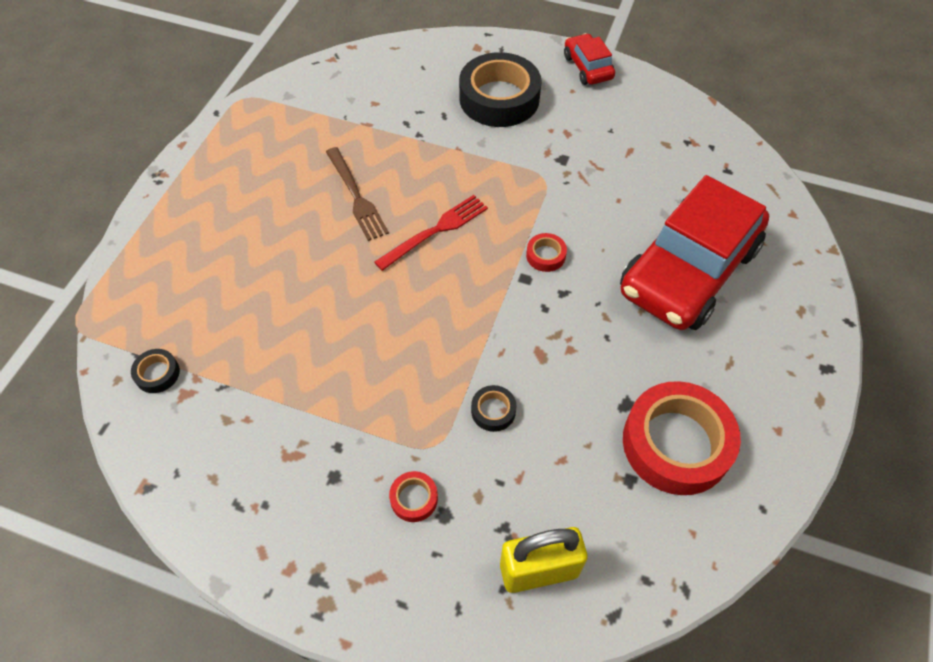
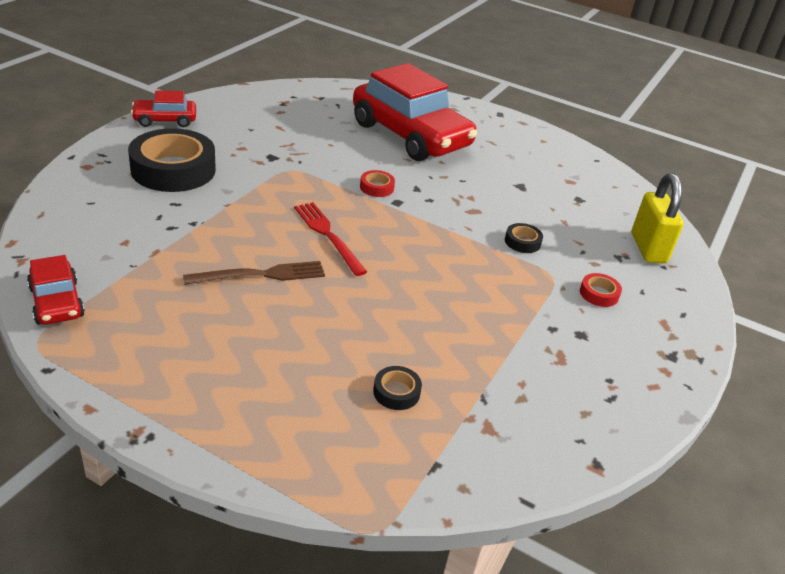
camera: 85 degrees left, 20 degrees down
black tape [131,349,180,393] -> black tape moved to [373,366,422,410]
red tape [623,381,741,495] -> none
none -> red car [27,255,85,325]

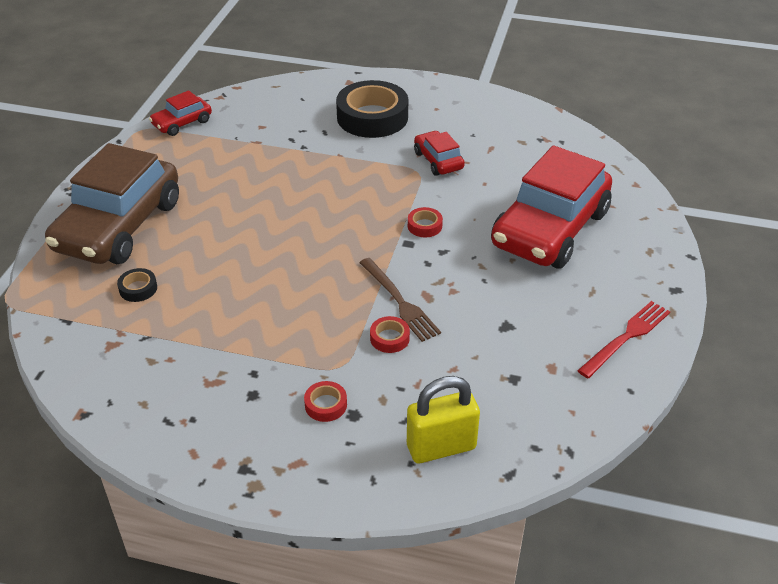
camera: 80 degrees right, 5 degrees up
red car [131,90,196,127] -> red car moved to [414,131,465,176]
brown fork [183,261,325,285] -> brown fork moved to [359,258,441,342]
red fork [294,202,367,276] -> red fork moved to [577,301,670,378]
black tape [505,223,543,253] -> red tape [370,316,410,353]
none -> brown car [45,143,179,264]

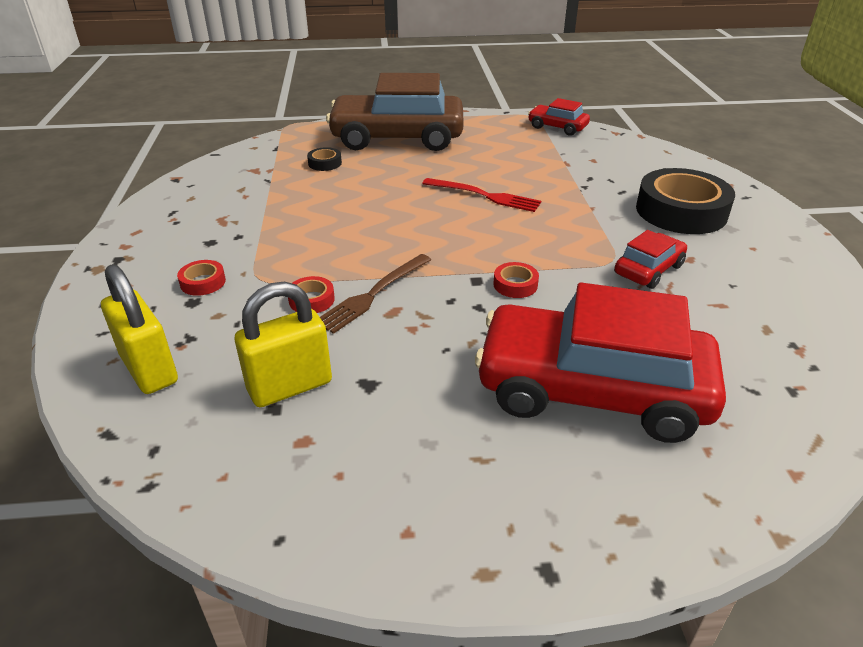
camera: 70 degrees right, 5 degrees down
red fork [577,301,670,378] -> red fork moved to [422,178,541,212]
none -> yellow padlock [235,281,332,407]

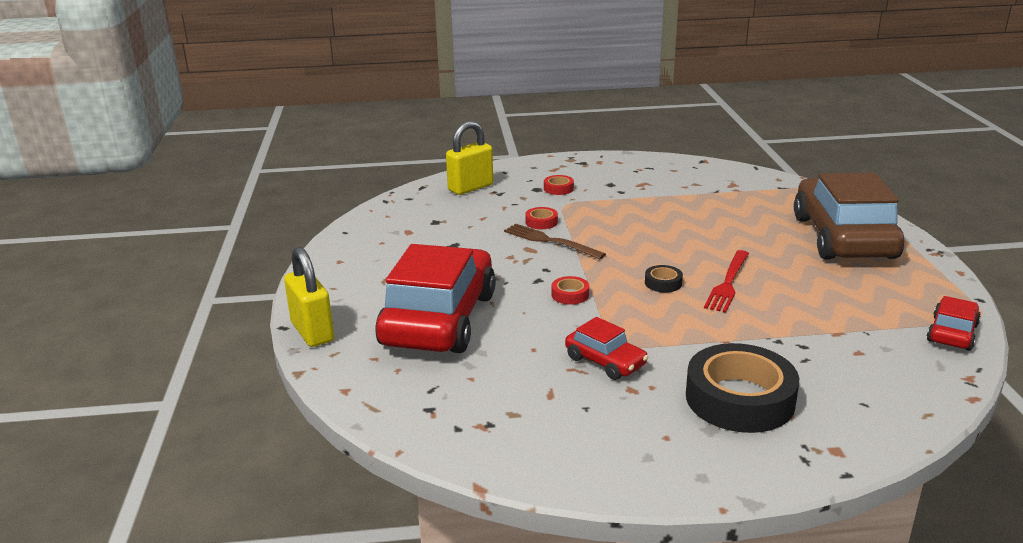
camera: 90 degrees right, 10 degrees down
yellow padlock [235,281,332,407] -> yellow padlock moved to [284,247,334,347]
black tape [307,147,342,171] -> black tape moved to [645,265,683,293]

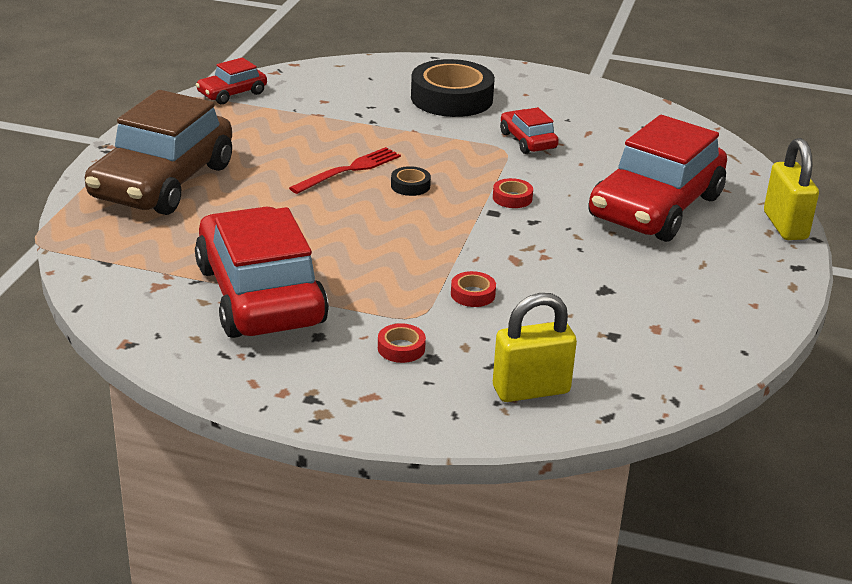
camera: 160 degrees left, 5 degrees up
brown fork [504,224,606,259] -> none
none -> red car [195,206,329,338]

